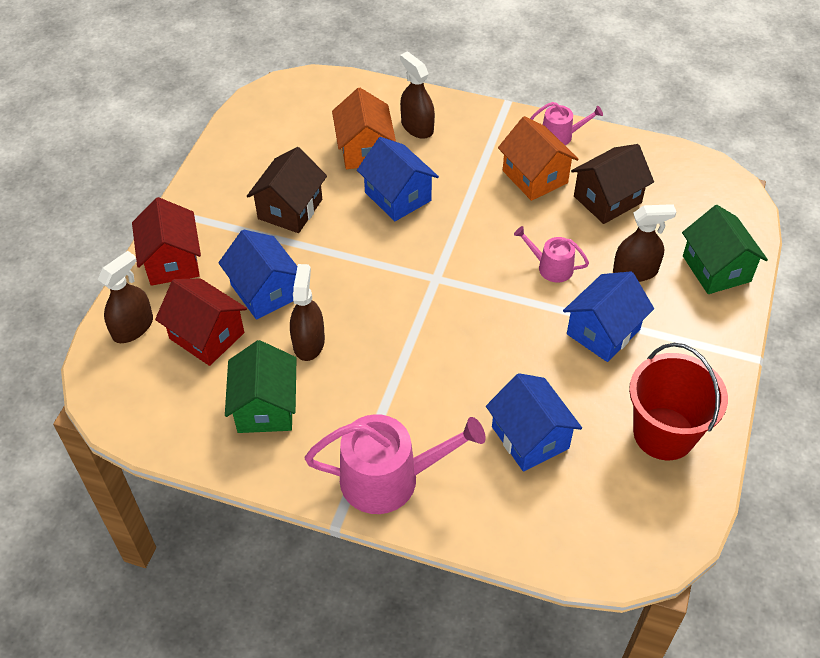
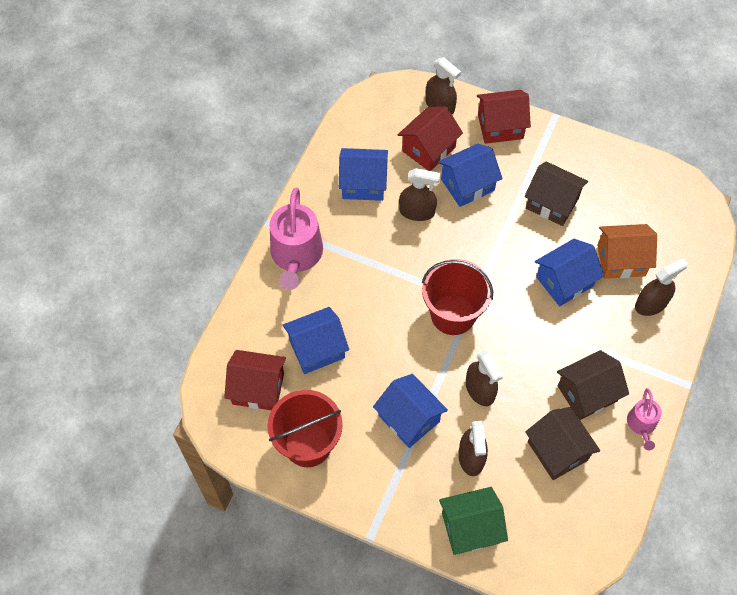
camera: 95 degrees right, 10 degrees up
green house [225,340,297,433] -> blue house [339,148,388,201]
orange house [498,116,579,201] -> brown house [557,350,629,420]
pink watering can [514,226,589,283] -> brown spray bottle [466,350,503,406]
none -> red house [224,350,286,410]
none -> red bucket [422,259,493,335]

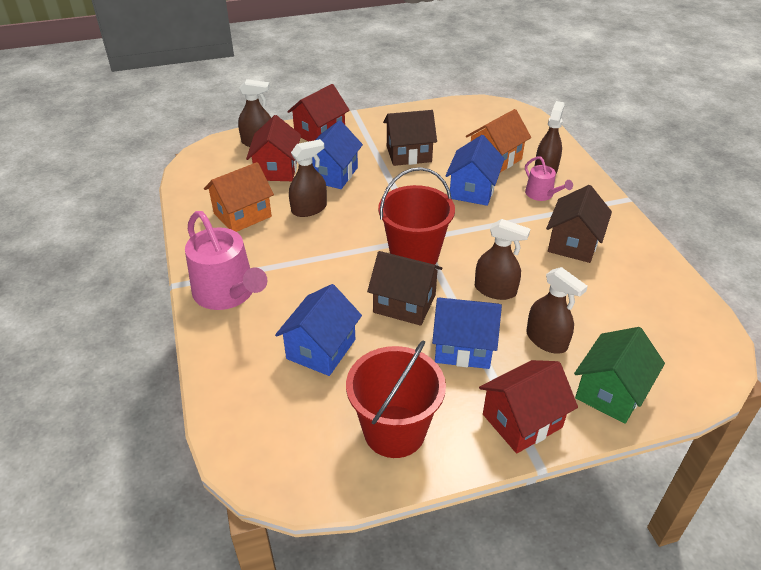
camera: 40 degrees left, 20 degrees down
red house [224,350,286,410] -> red house moved to [479,360,578,453]
blue house [339,148,388,201] -> orange house [204,162,274,232]
brown house [525,407,600,480] -> brown house moved to [367,251,442,326]
pink watering can [627,388,662,450] -> pink watering can moved to [525,156,573,201]

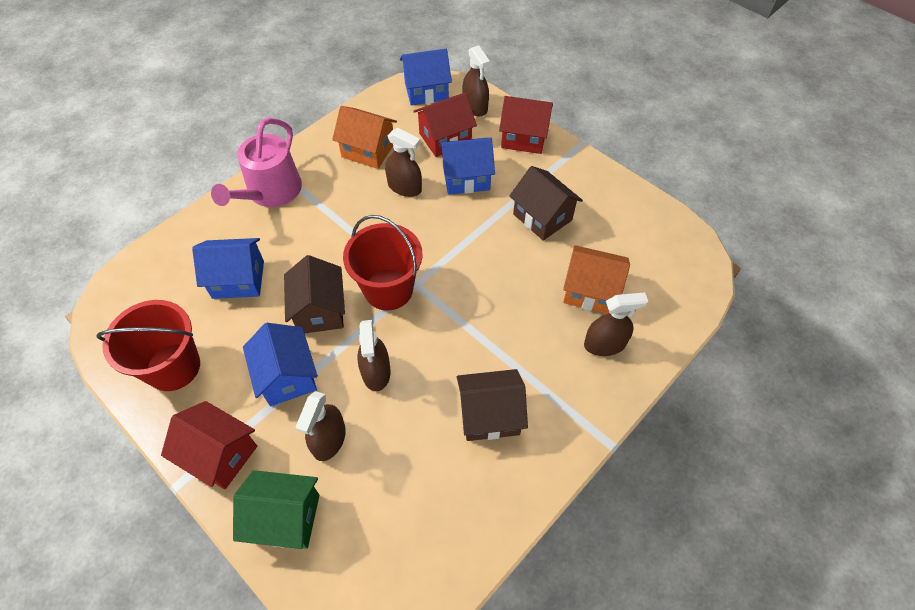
camera: 60 degrees right, 15 degrees up
blue house [445,135,505,206] -> blue house moved to [400,49,452,106]
pink watering can [525,156,573,201] -> none

